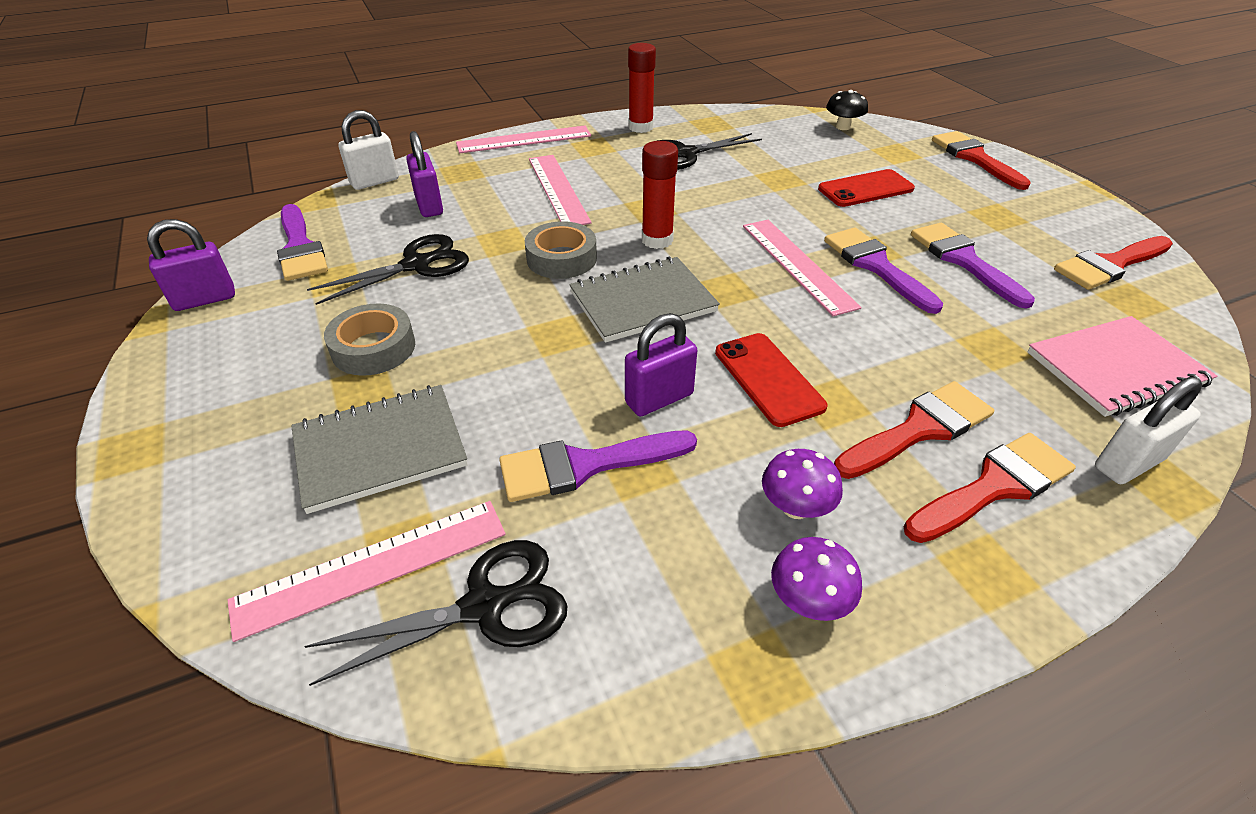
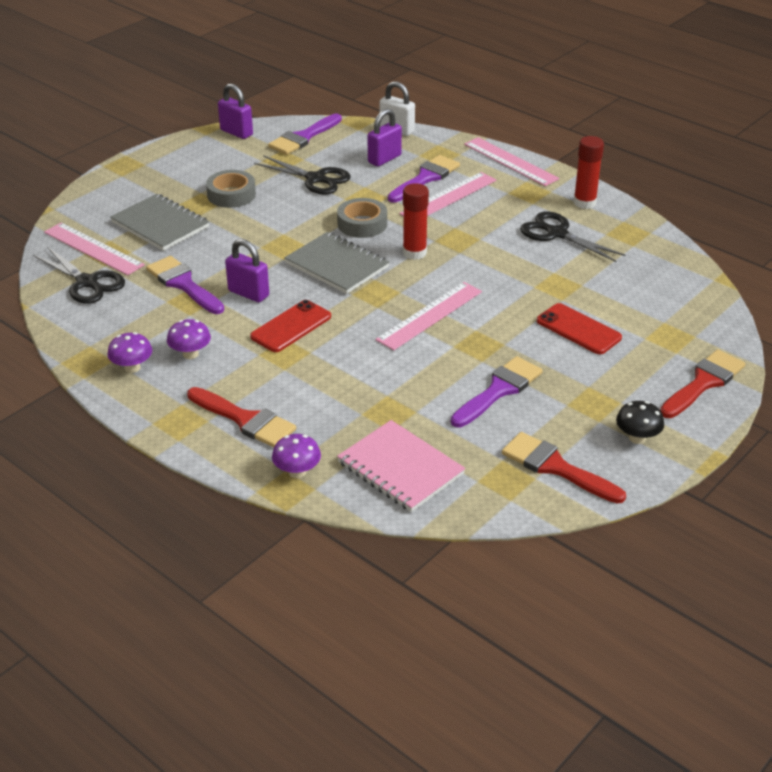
camera: 65 degrees right, 5 degrees down
purple brush [824,228,943,314] -> purple brush moved to [388,155,460,202]
black mushroom [826,90,868,130] -> black mushroom moved to [616,401,664,444]
red brush [834,381,994,479] -> none
white padlock [1095,377,1202,484] -> purple mushroom [272,434,321,478]

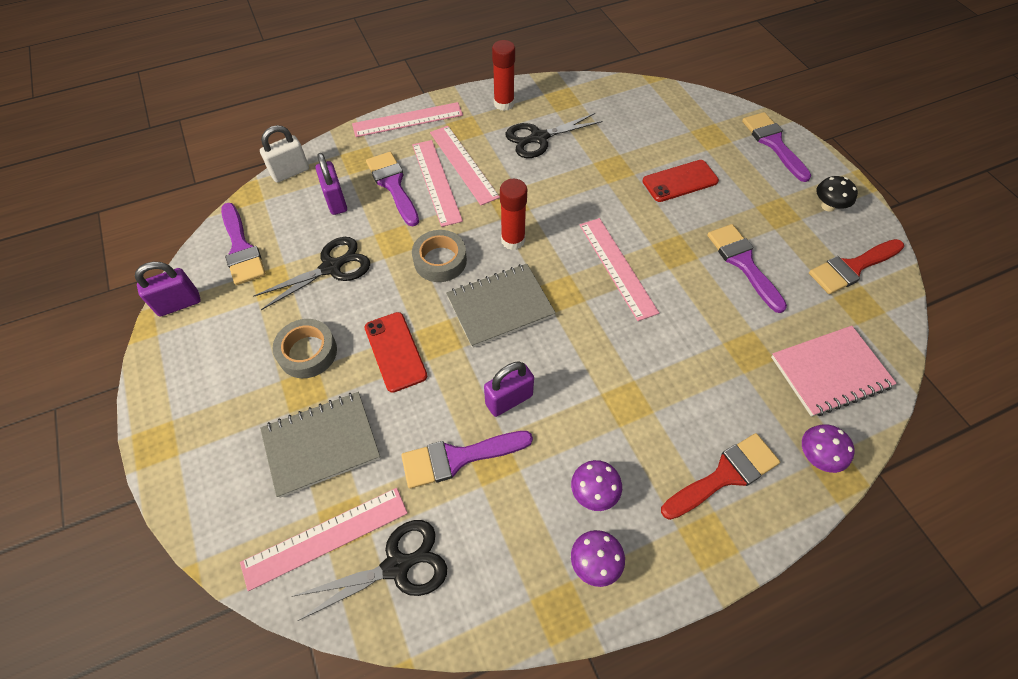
camera: 65 degrees left, 20 degrees up
red phone [250,300,331,352] -> red phone moved to [365,312,427,393]
red brush [660,349,745,418] -> purple brush [742,112,812,182]
none -> pink ruler [430,126,500,205]

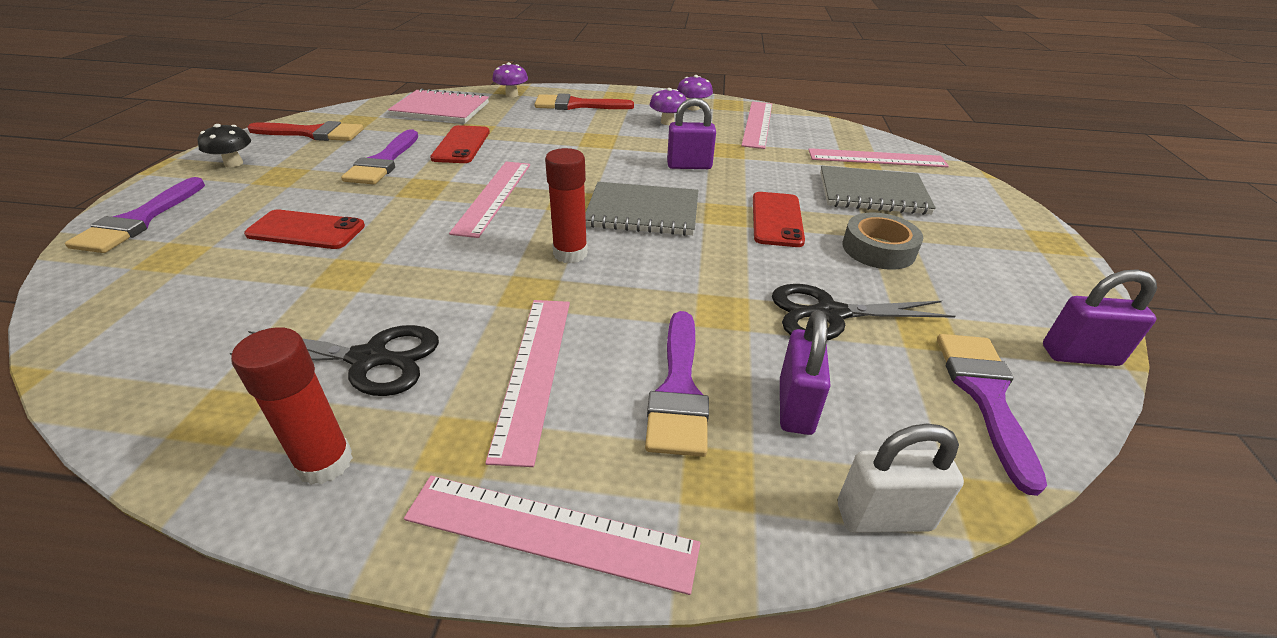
camera: 150 degrees left, 20 degrees down
black scissors [294,520,447,621] -> none
purple brush [401,431,533,489] -> none
pink ruler [412,140,463,227] -> pink ruler moved to [741,101,772,149]
grey tape [412,230,467,282] -> none
none -> red phone [430,125,490,163]

